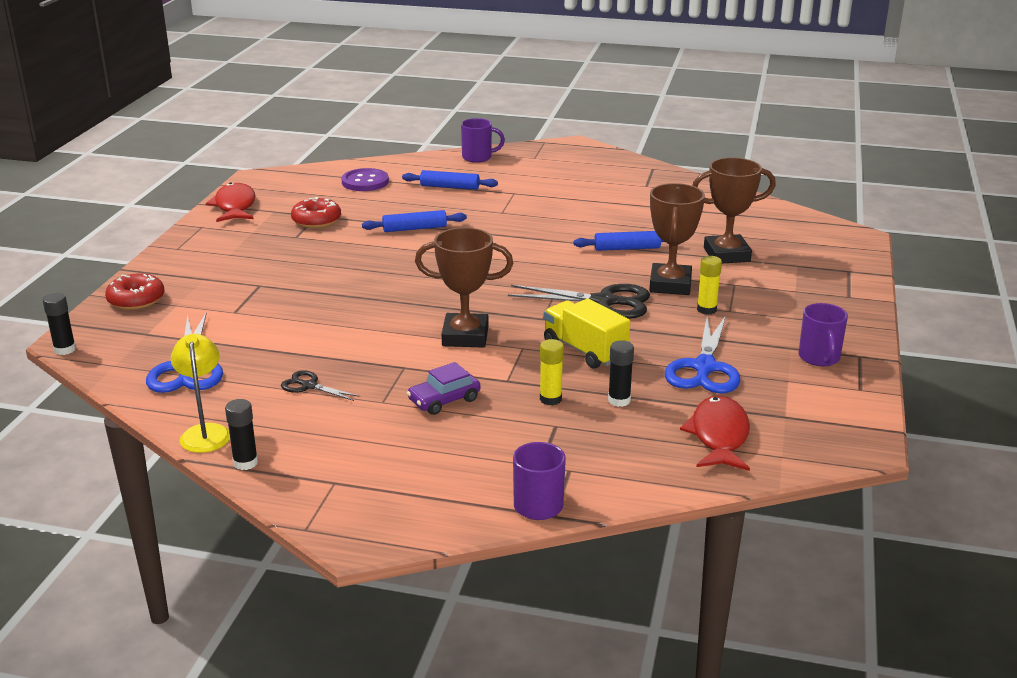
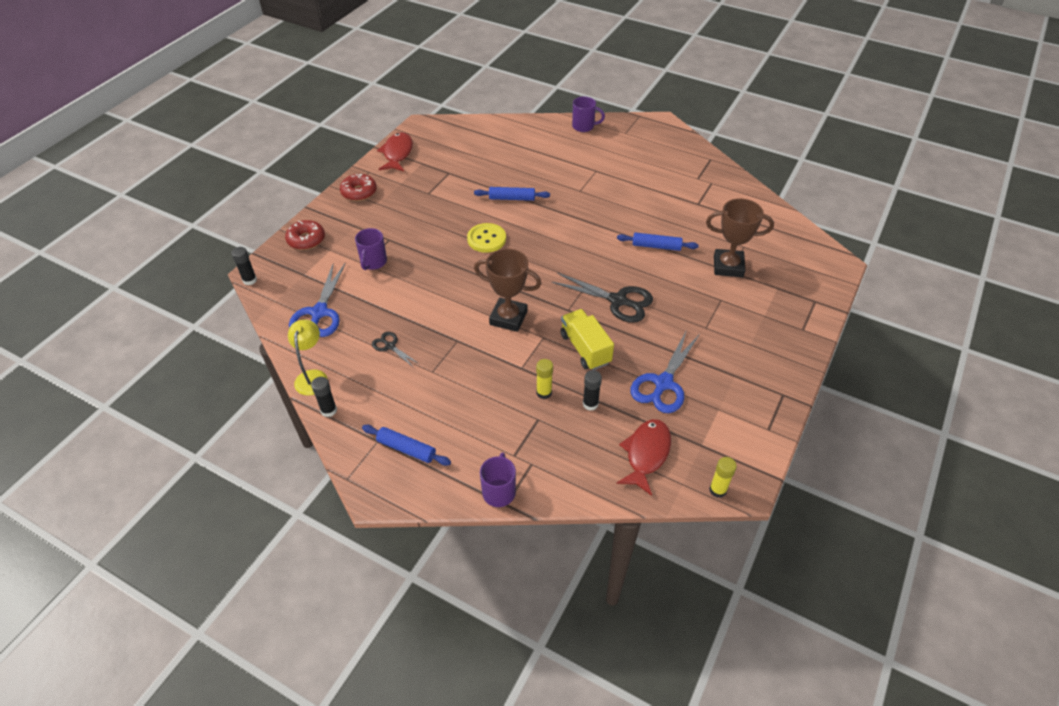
camera: 15 degrees right, 20 degrees up
red donut [291,197,341,228] -> red donut moved to [340,174,377,201]
purple button [342,168,389,191] -> none
blue rolling pin [402,170,498,190] -> blue rolling pin moved to [362,425,451,466]
purple car [407,362,481,415] -> none
brown trophy [649,183,705,295] -> none
yellow glue stick [697,256,722,315] -> yellow glue stick moved to [709,457,737,498]
purple mug [799,303,848,366] -> purple mug moved to [355,228,387,270]
none -> yellow button [467,223,506,253]

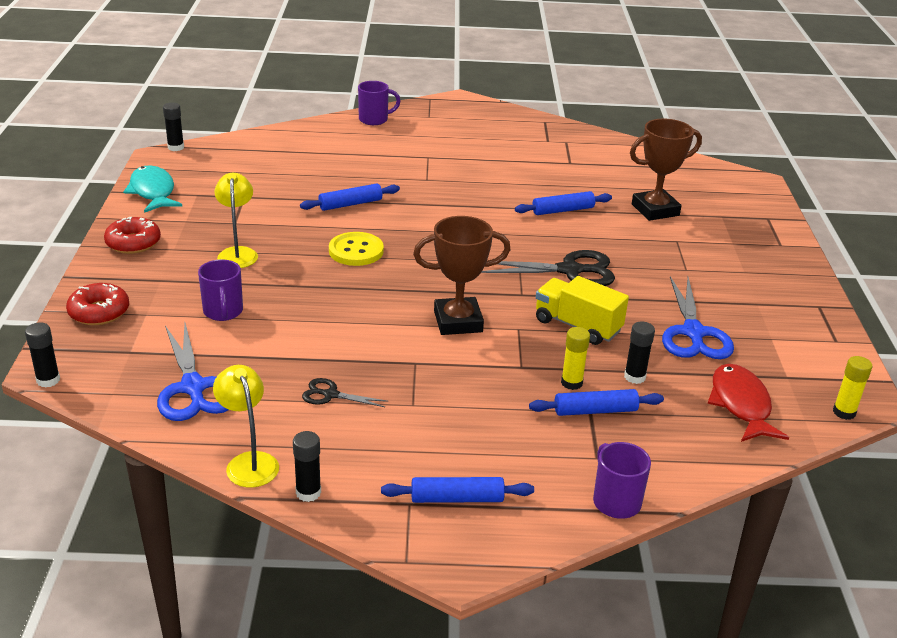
camera: 30 degrees left, 15 degrees down
red fish [377,132,413,171] -> turquoise fish [123,166,182,213]
none -> black glue stick [163,103,184,151]
none -> yellow lamp [214,173,258,268]
none -> blue rolling pin [529,389,664,416]

